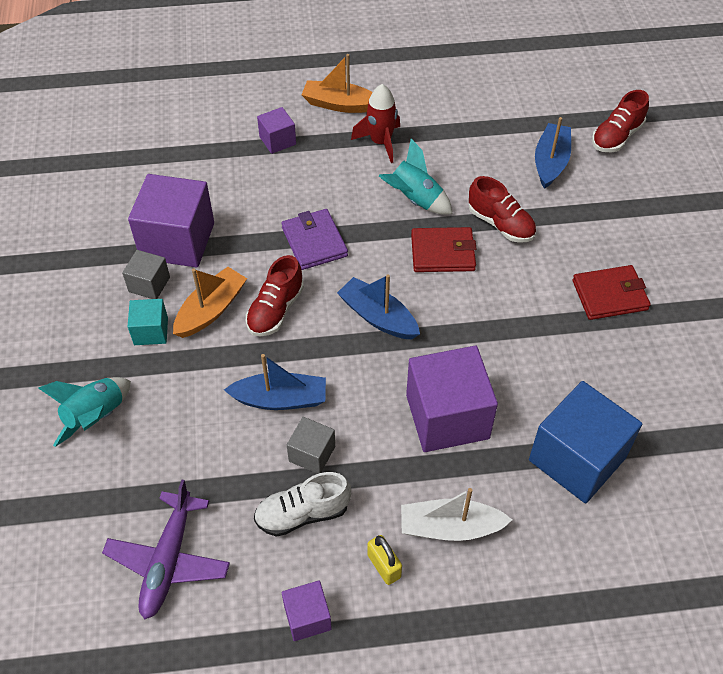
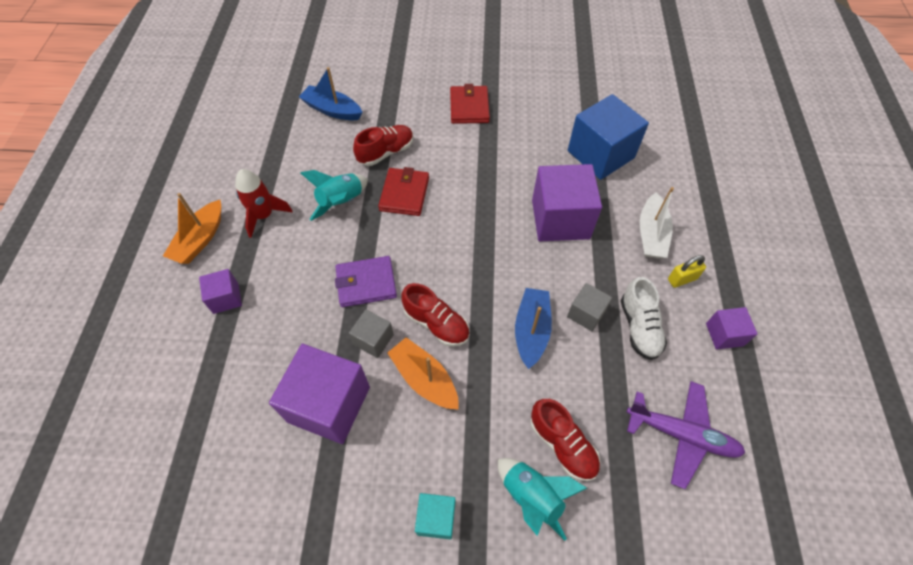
camera: 80 degrees left, 5 degrees up
grey cube [122,250,170,299] -> grey cube moved to [349,310,394,358]
turquoise cube [127,299,168,345] -> turquoise cube moved to [415,493,455,540]
blue boat [337,274,420,340] -> none
red shoe [592,90,649,152] -> red shoe moved to [531,399,600,481]

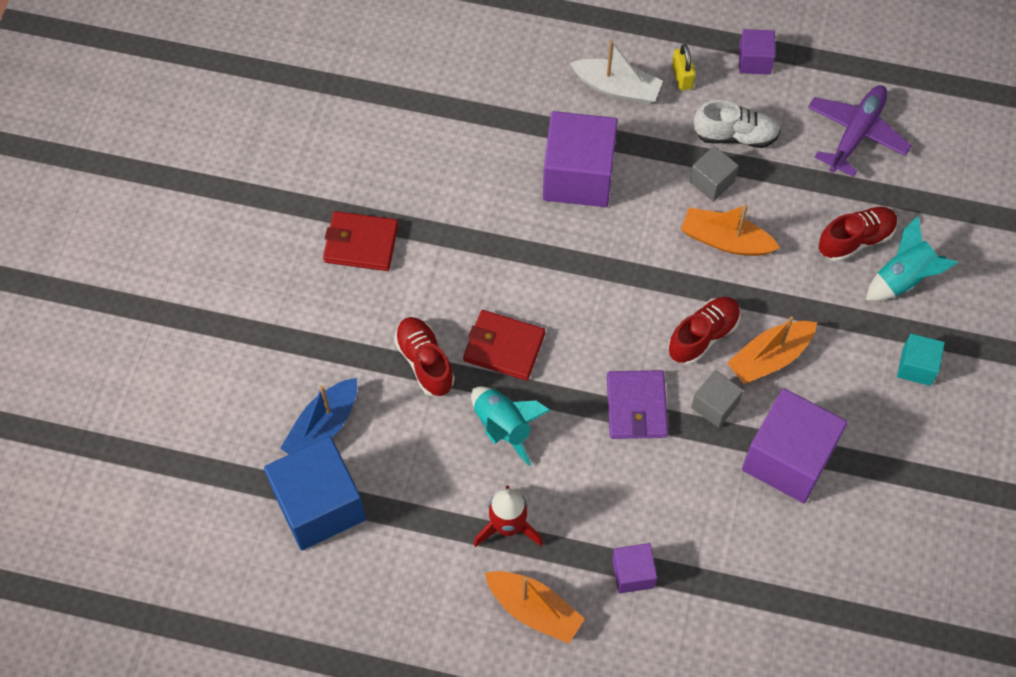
camera: 80 degrees left, 5 degrees up
blue boat [515,288,552,369] -> orange boat [681,204,780,256]
blue cube [568,94,649,180] -> blue cube moved to [264,436,366,550]

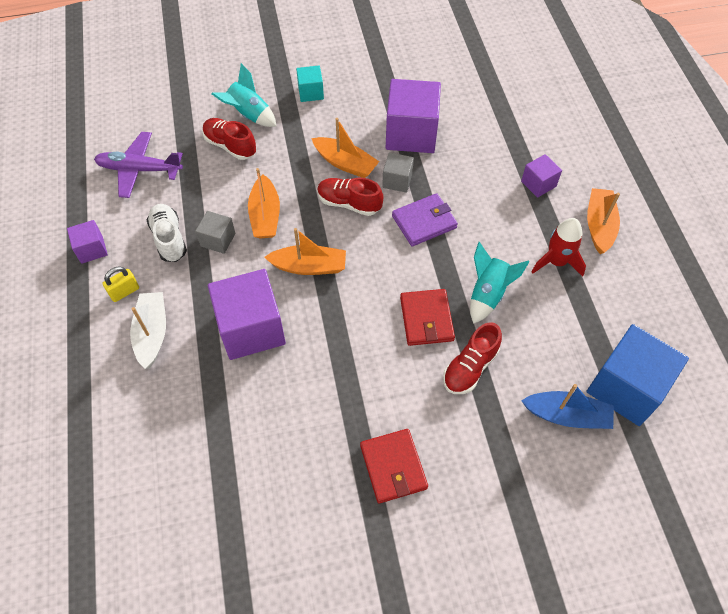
camera: 115 degrees left, 5 degrees down
none -> orange boat [264,228,346,275]

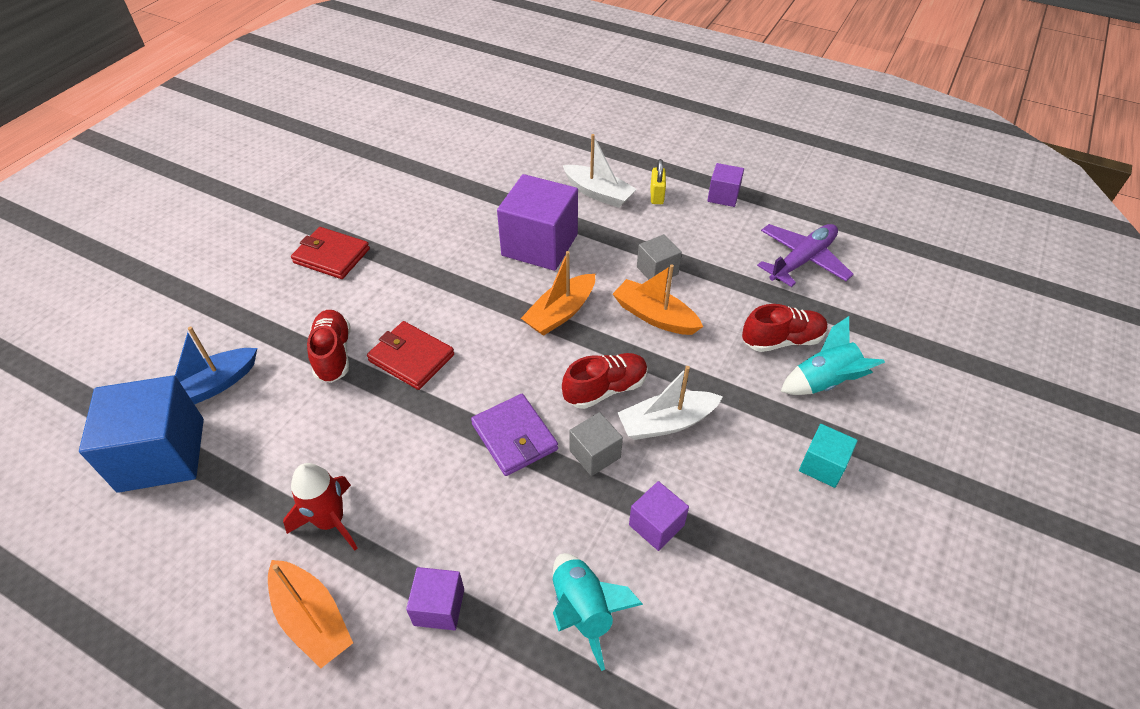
camera: 130 degrees right, 10 degrees down
white shoe [146,204,187,262] -> none
orange boat [311,118,380,178] -> white boat [617,366,723,440]
purple cube [386,79,441,153] -> purple cube [629,481,689,551], size x0.50
purple wallet [392,193,458,246] -> purple wallet turned 45 degrees counterclockwise [471,394,558,476]
turquoise rocket [470,242,530,324] -> turquoise rocket moved to [553,553,643,671]

